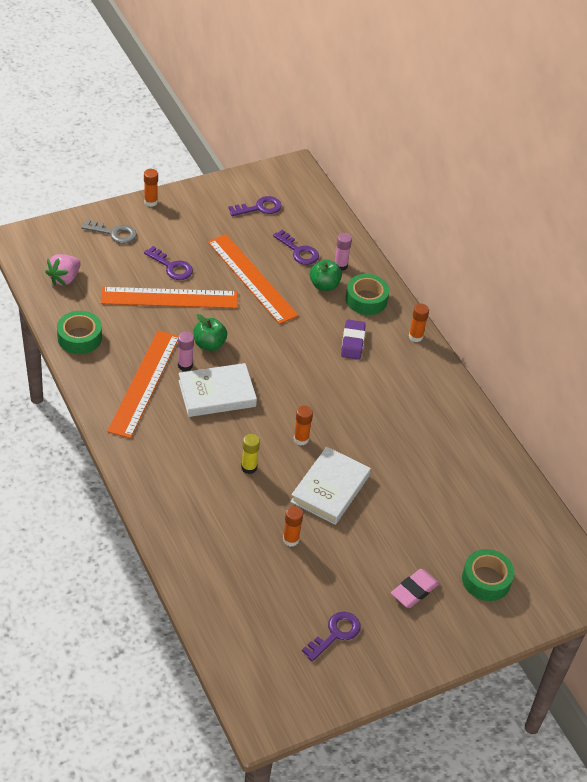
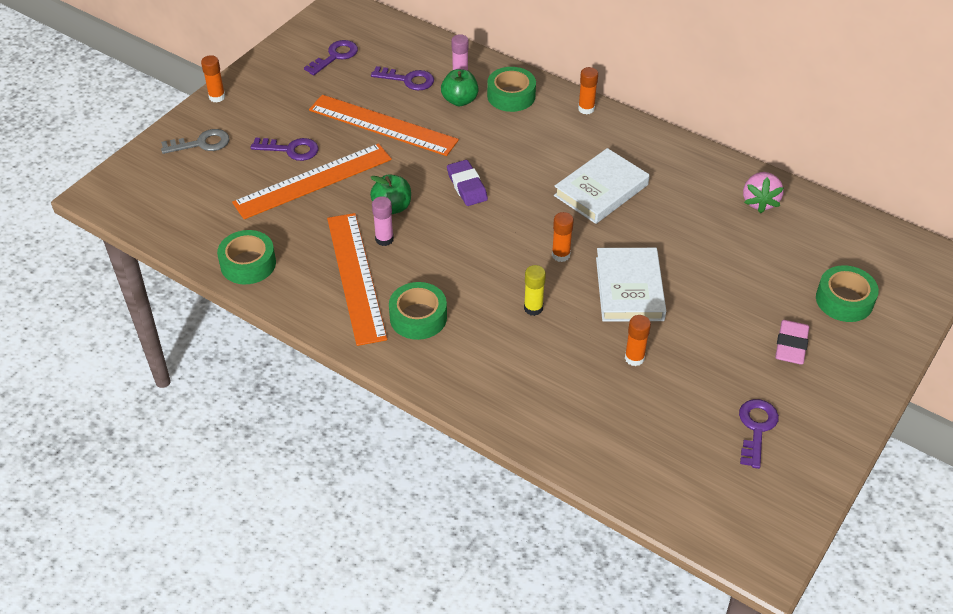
camera: 25 degrees left, 0 degrees up
pink strawberry [45,254,81,286] -> pink strawberry moved to [743,172,784,214]
white book [178,363,257,417] -> white book moved to [554,148,650,224]
purple eraser [341,320,366,360] -> purple eraser moved to [447,160,488,206]
none -> green tape [389,282,447,340]

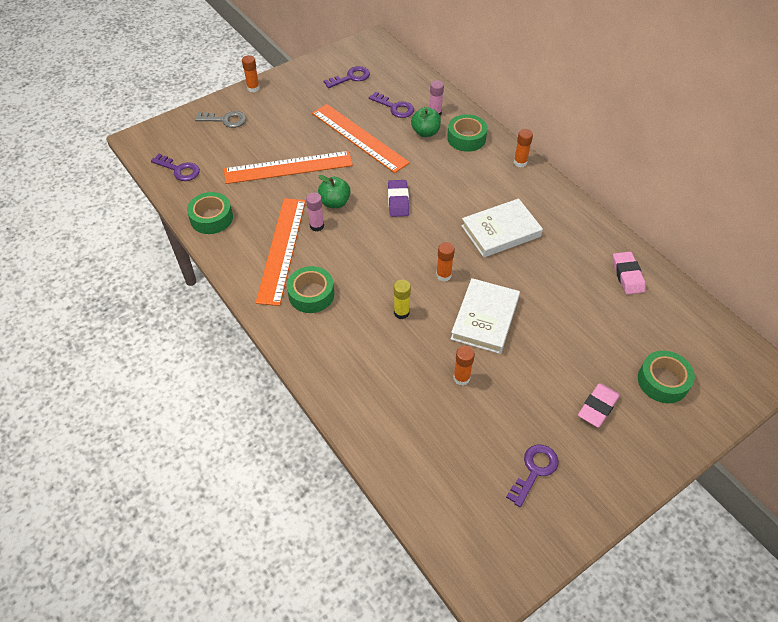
camera: 20 degrees right, 5 degrees up
purple key [250,138,318,161] -> purple key moved to [151,154,200,181]
pink strawberry [743,172,784,214] -> pink eraser [613,252,645,295]

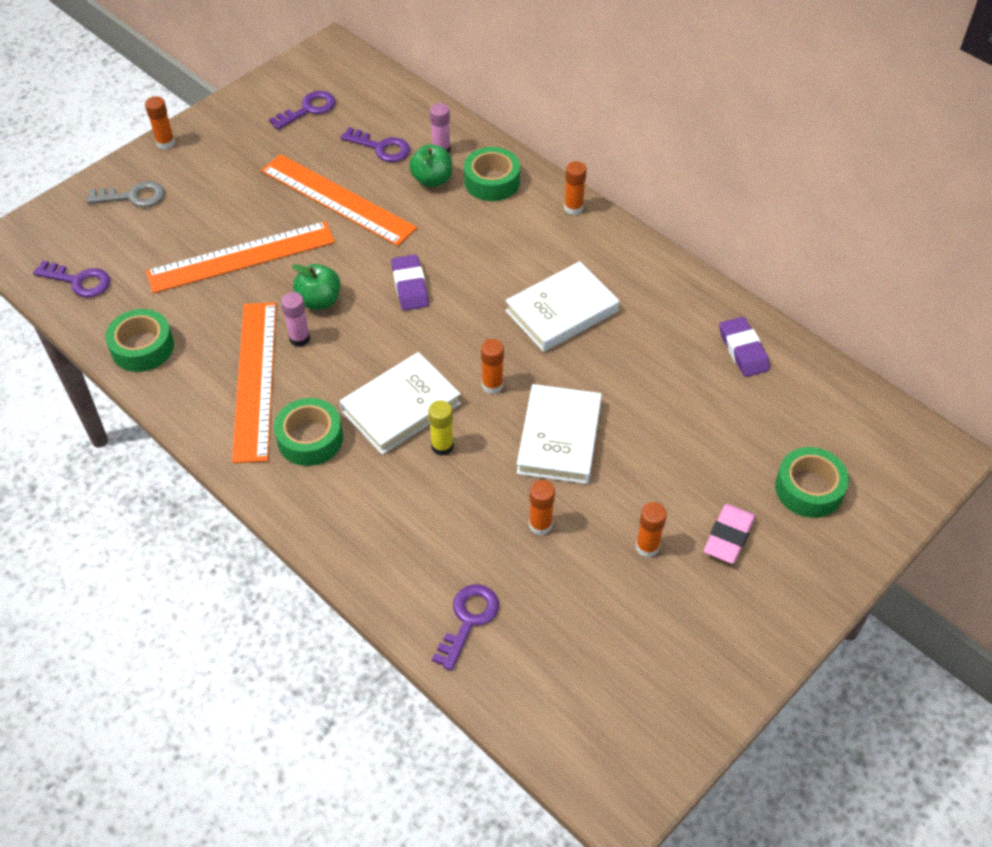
camera: 10 degrees left, 0 degrees up
purple key [506,445,559,507] -> purple key moved to [432,584,499,671]
pink eraser [613,252,645,295] -> purple eraser [719,317,770,377]
none -> white book [340,352,461,455]
none -> orange glue stick [636,502,667,557]

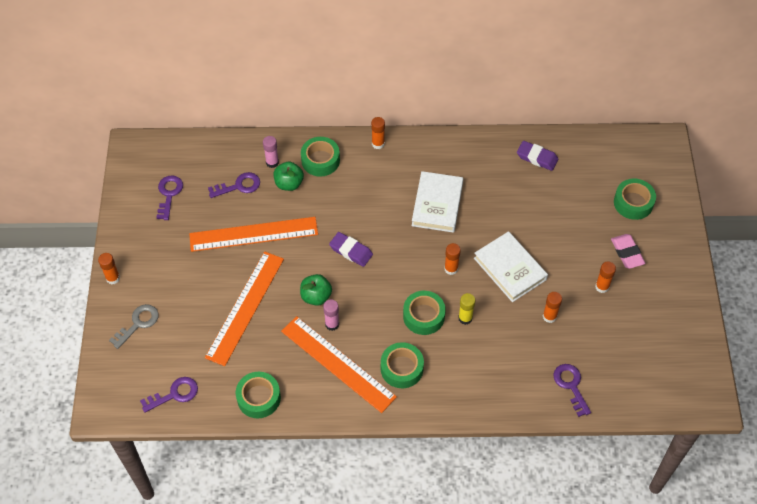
camera: 45 degrees left, 5 degrees up
white book [340,352,461,455] -> green tape [403,291,446,335]

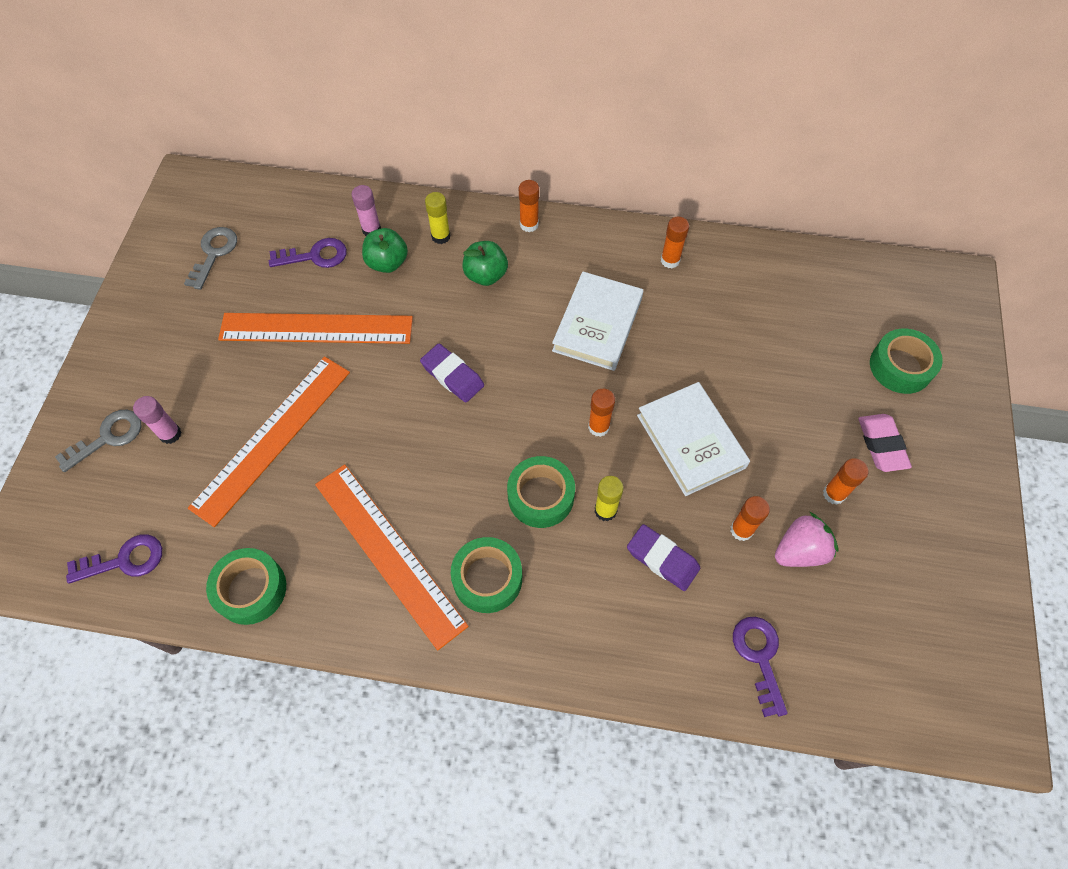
camera: 10 degrees right, 5 degrees up
orange glue stick [98,253,120,284] -> orange glue stick moved to [661,217,689,268]
purple key [156,175,183,220] -> grey key [184,227,237,290]
green apple [300,274,332,306] -> green apple moved to [462,241,508,286]
green tape [301,137,340,177] -> yellow glue stick [425,192,451,244]
pink glue stick [323,299,339,331] -> pink glue stick moved to [133,396,182,444]
purple eraser [517,141,558,171] -> purple eraser moved to [627,524,700,591]
none -> pink strawberry [775,512,839,567]

